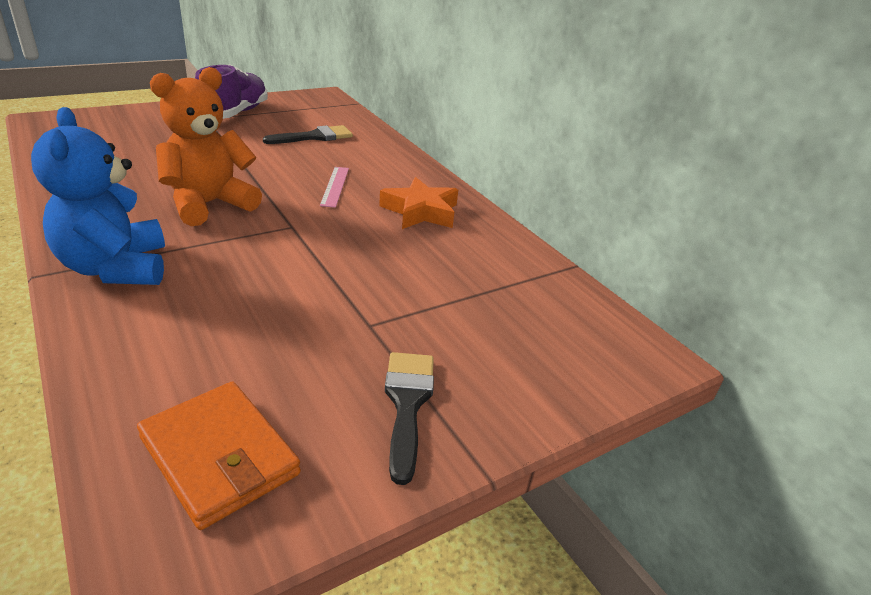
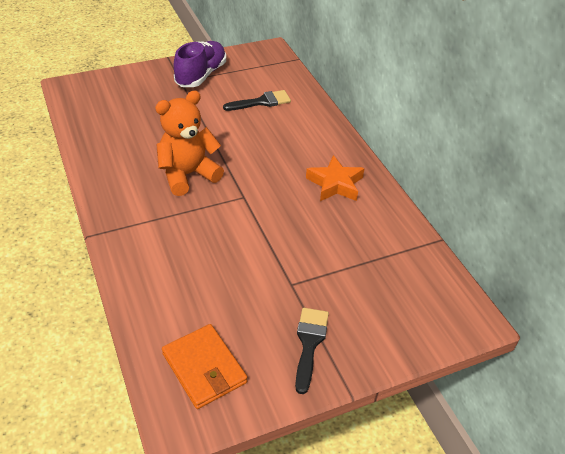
camera: 10 degrees right, 10 degrees up
blue teddy bear [31,107,165,285] -> none
pink ruler [320,167,349,208] -> none

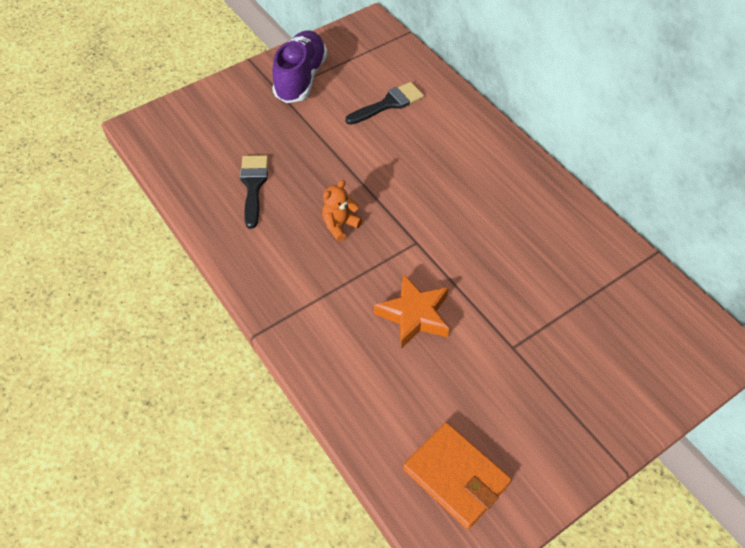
camera: 10 degrees left, 10 degrees up
orange teddy bear [155,91,224,196] -> orange teddy bear [322,180,362,242], size x0.50
black brush [295,308,329,394] -> black brush moved to [240,155,268,229]
orange star [306,155,365,201] -> orange star moved to [374,274,449,349]

